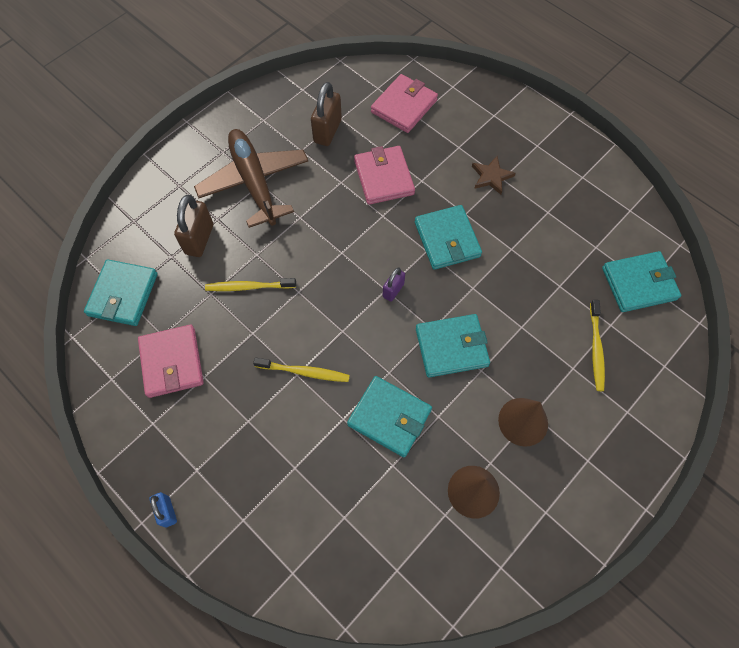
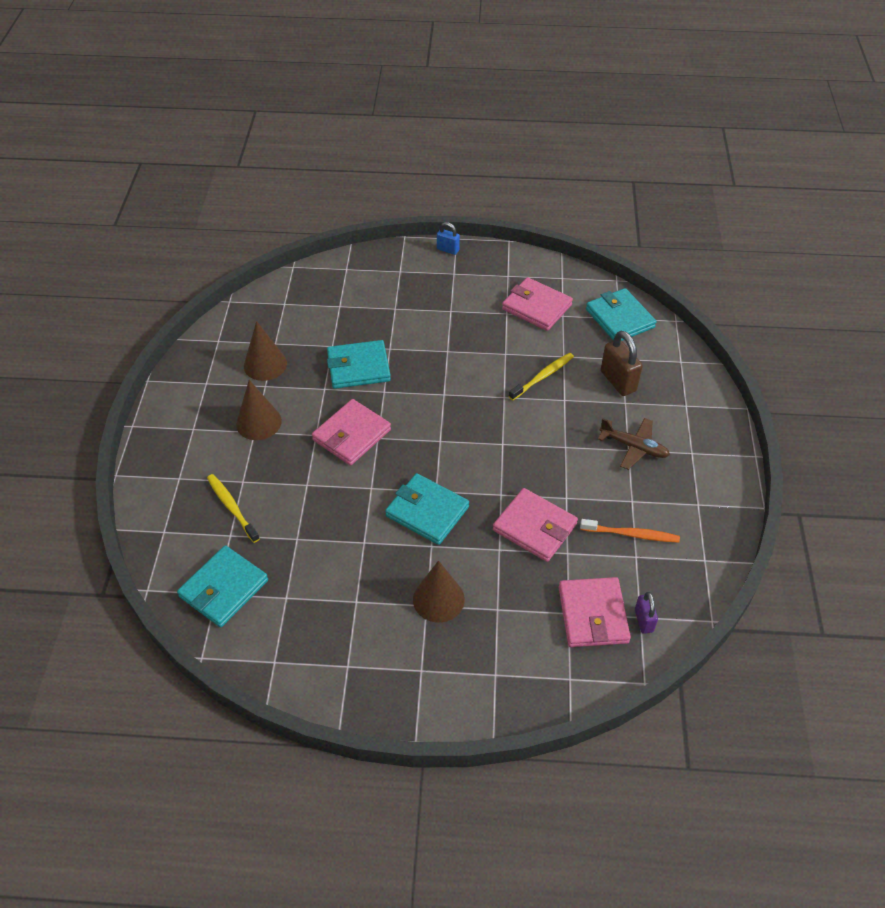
camera: 140 degrees right, 15 degrees down
brown plane [194,129,308,228] -> brown plane [598,418,670,470], size x0.55
yellow toothbrush [253,357,350,382] -> none
brown padlock [311,82,342,146] -> orange toothbrush [580,519,680,543]
purple padlock [383,268,405,302] -> purple padlock moved to [635,592,658,634]
turquoise wallet [416,314,490,377] -> pink wallet [312,399,391,465]
brown star [472,156,516,195] -> brown cone [413,560,465,623]

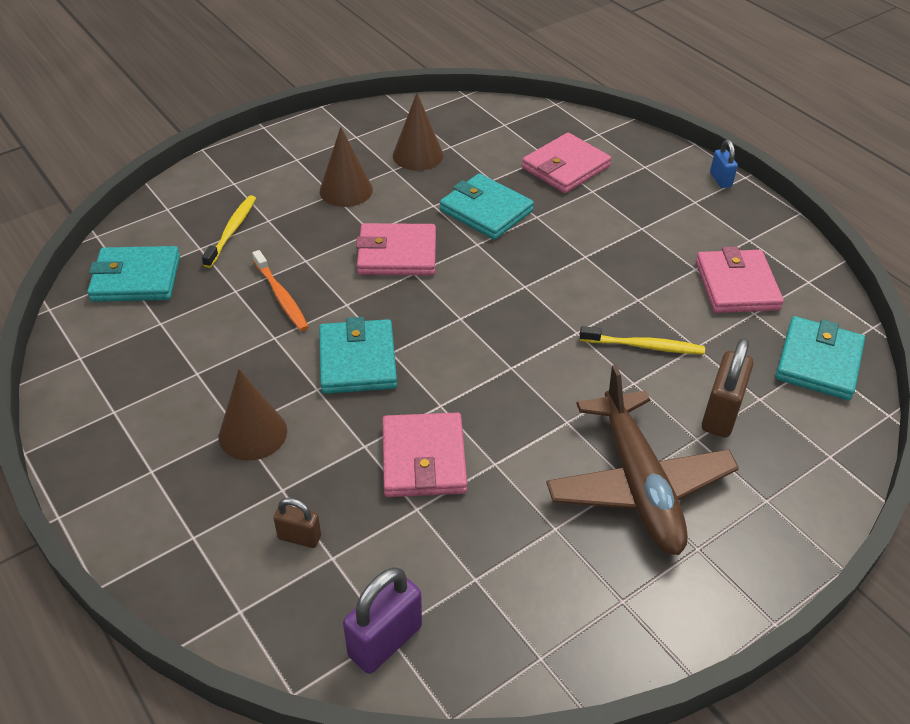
camera: 50 degrees right, 5 degrees down
pink wallet [559,577,631,647] -> pink wallet moved to [522,133,611,193]
orange toothbrush [580,519,680,543] -> orange toothbrush moved to [252,250,308,331]
brown plane [598,418,670,470] -> brown plane [546,365,739,555], size x1.80
purple padlock [635,592,658,634] -> purple padlock [343,567,422,674], size x1.71
none -> brown padlock [274,498,321,548]

